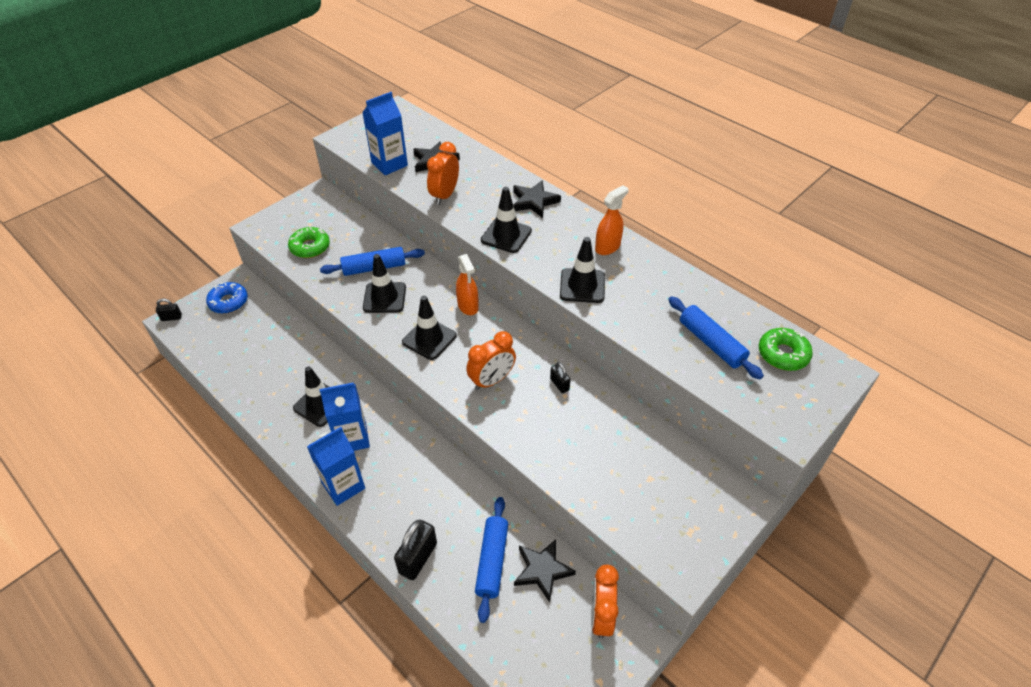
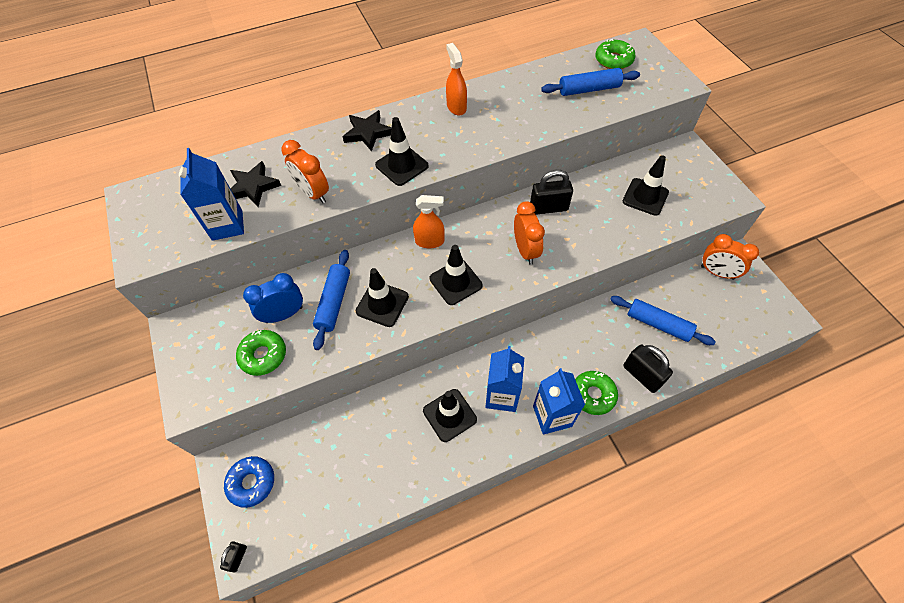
camera: 65 degrees left, 10 degrees up
black star [514,539,576,602] -> none
black padlock [550,362,571,393] -> black padlock [530,170,573,215], size x1.85
black traffic cone [560,237,605,303] -> black traffic cone moved to [622,155,669,216]
none -> blue clock [243,273,303,323]
none -> green donut [575,371,618,415]

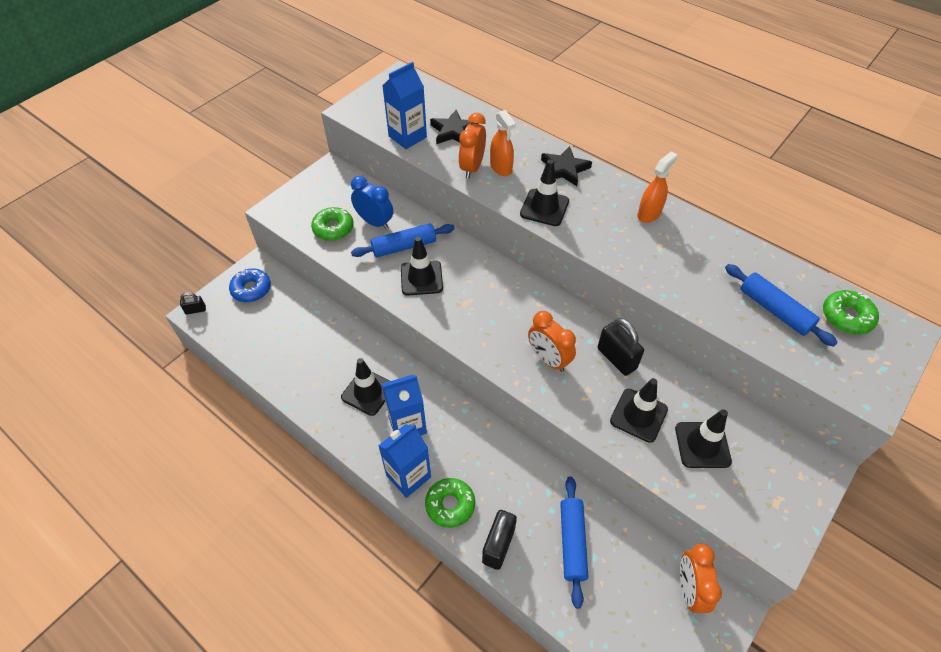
camera: 60 degrees right, 5 degrees down
orange spray bottle [413,195,445,248] -> orange spray bottle moved to [490,110,516,176]
black traffic cone [430,245,483,305] -> black traffic cone moved to [610,378,668,443]
orange clock [514,201,545,265] -> orange clock turned 90 degrees clockwise [528,311,576,372]

